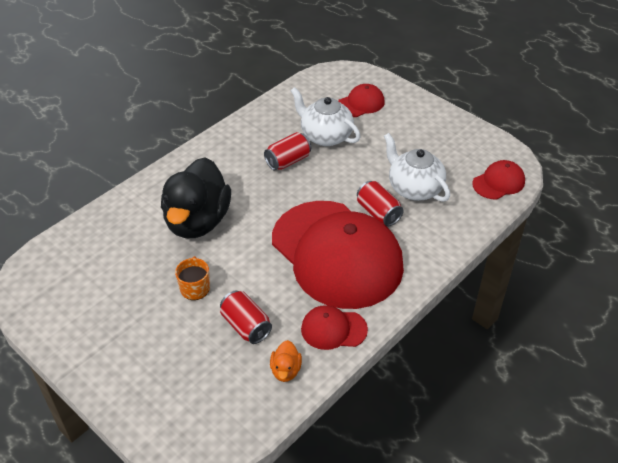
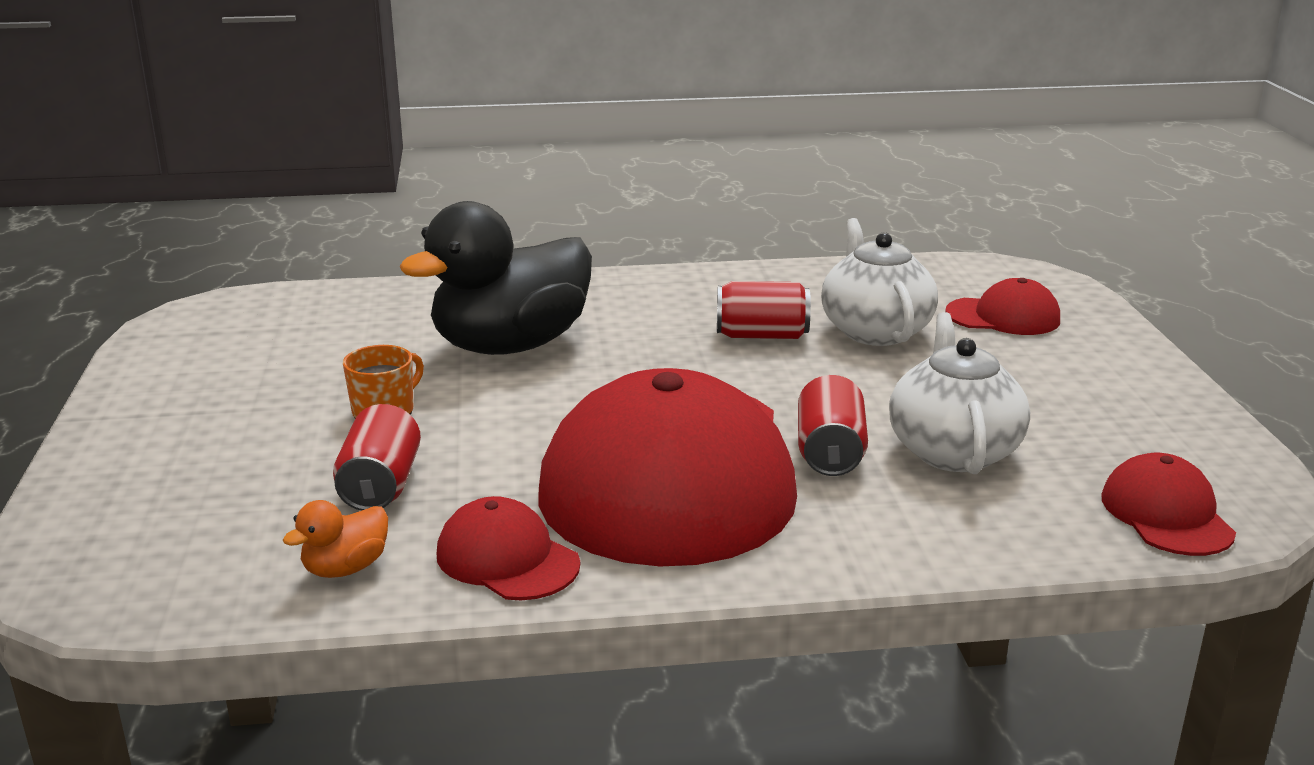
camera: 40 degrees right, 20 degrees down
red cap [472,160,525,199] -> red cap turned 105 degrees counterclockwise [1101,453,1236,556]

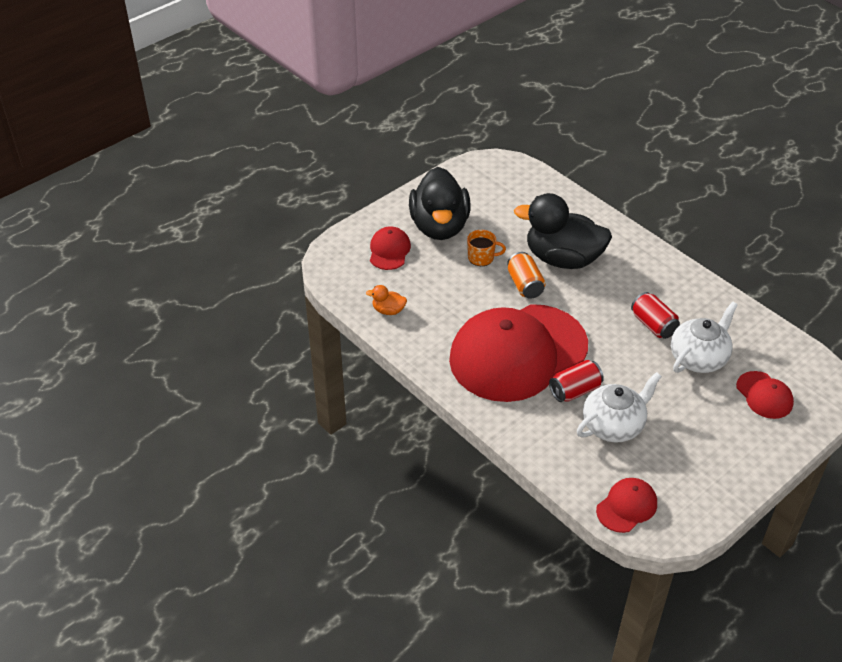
camera: 55 degrees right, 20 degrees up
red can [333,404,421,511] -> none
red cap [437,496,580,600] -> red cap moved to [370,227,411,270]
none -> black duck [409,167,470,240]
none -> orange can [507,252,546,299]

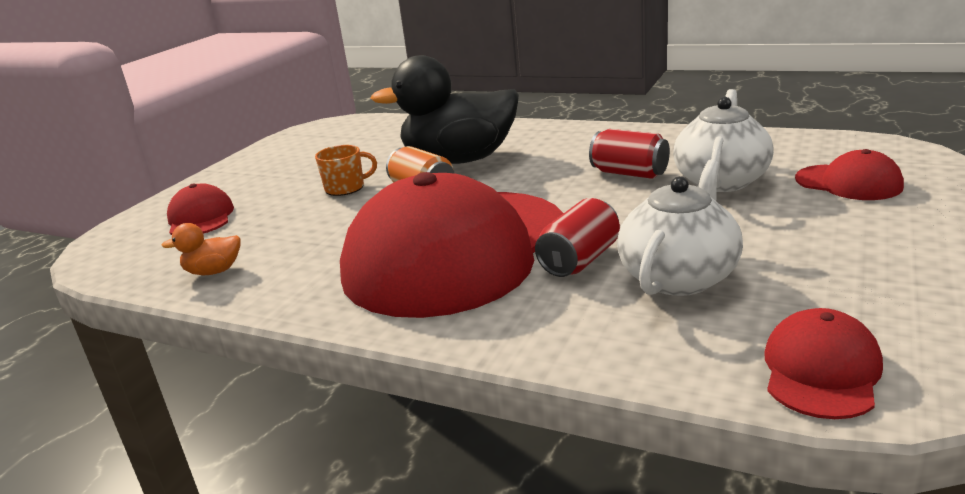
camera: 20 degrees left, 20 degrees down
black duck [409,167,470,240] -> none

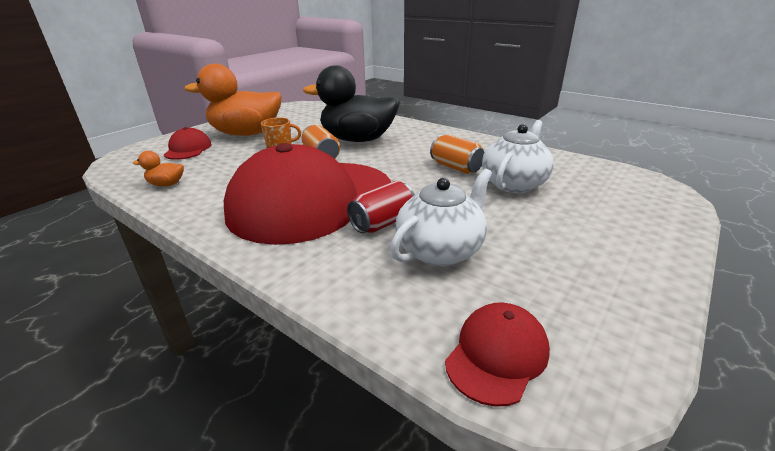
camera: 10 degrees right, 5 degrees up
red can [589,129,670,179] -> orange can [430,135,485,174]
red cap [795,149,904,200] -> none
none -> orange duck [184,64,282,136]

